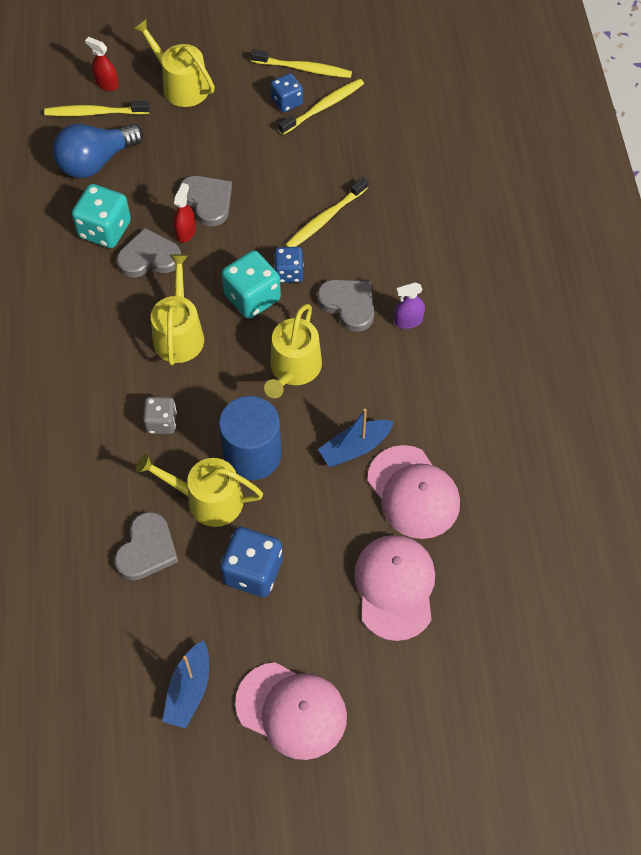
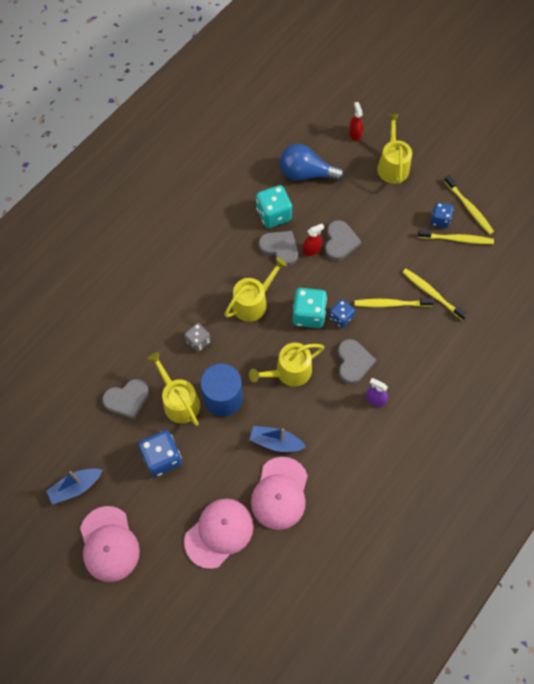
camera: 45 degrees right, 5 degrees up
yellow toothbrush [44,101,150,116] -> yellow toothbrush moved to [402,269,468,321]

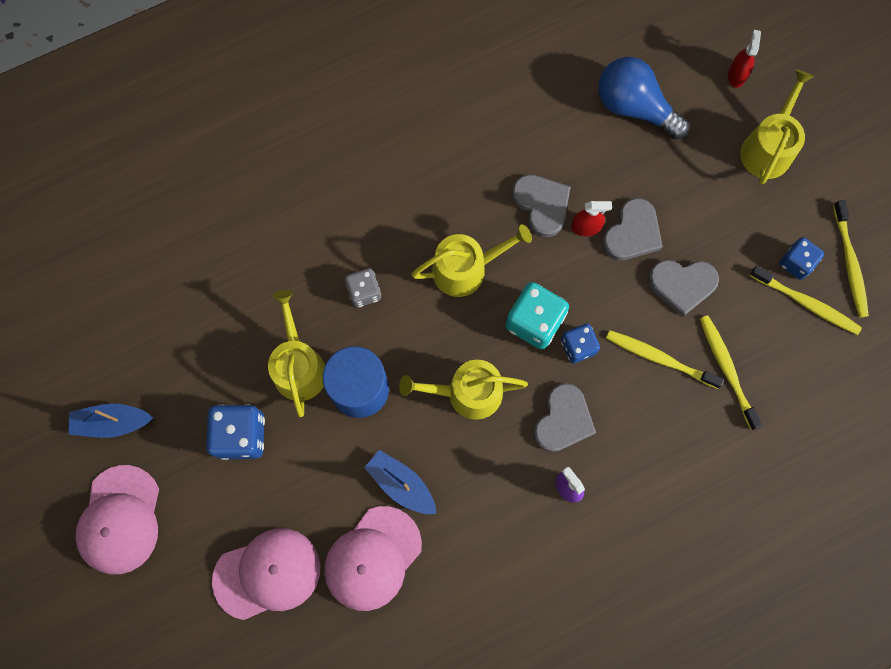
camera: 25 degrees right, 10 degrees up
grey heart [102,379,149,420] -> grey heart moved to [648,260,719,317]
turquoise dice [256,185,292,228] -> none

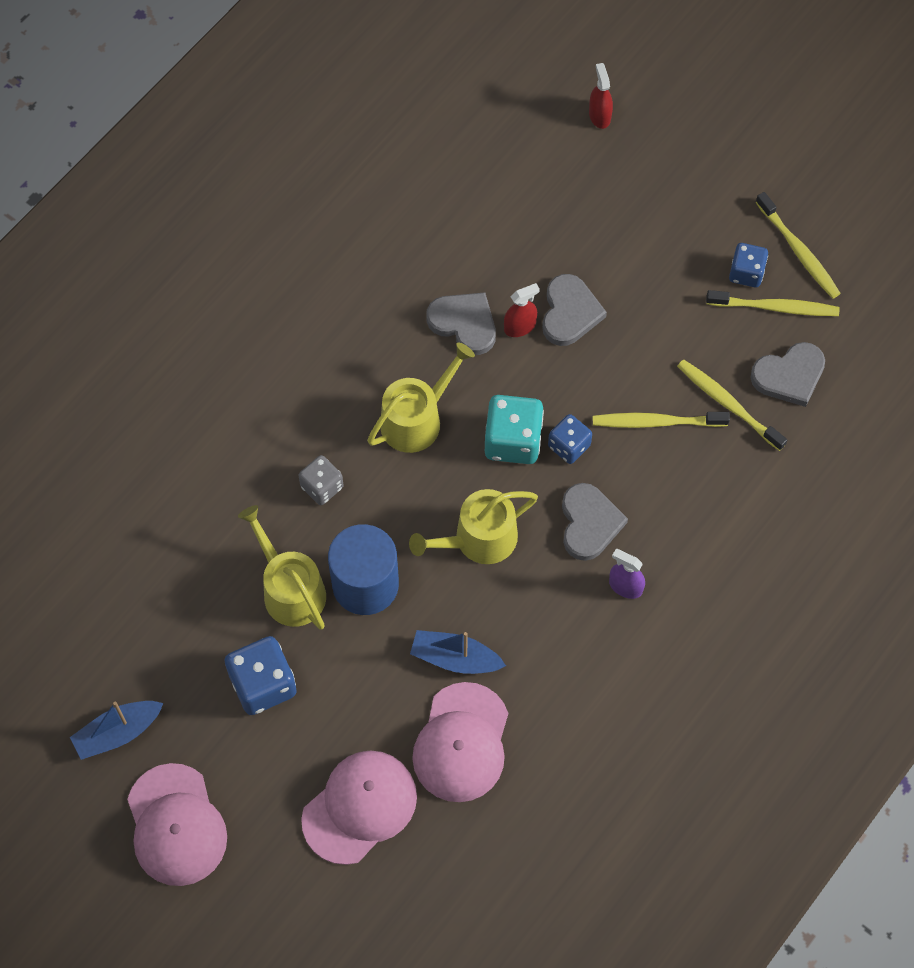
camera: 25 degrees left, 10 degrees down
blue light bulb [598,57,689,140] -> none
grey heart [648,260,719,317] -> grey heart moved to [750,342,825,407]
yellow watering can [740,69,814,184] -> none

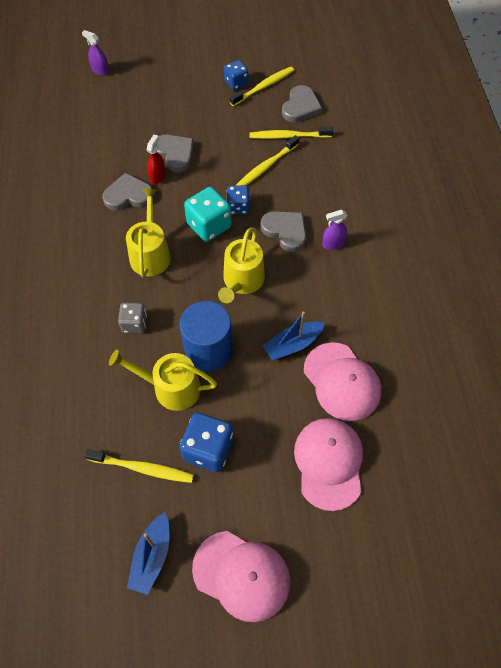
camera: 45 degrees left, 5 degrees down
red spray bottle [589,63,613,129] -> purple spray bottle [82,30,109,76]
yellow toothbrush [756,192,841,299] -> yellow toothbrush moved to [85,449,194,483]

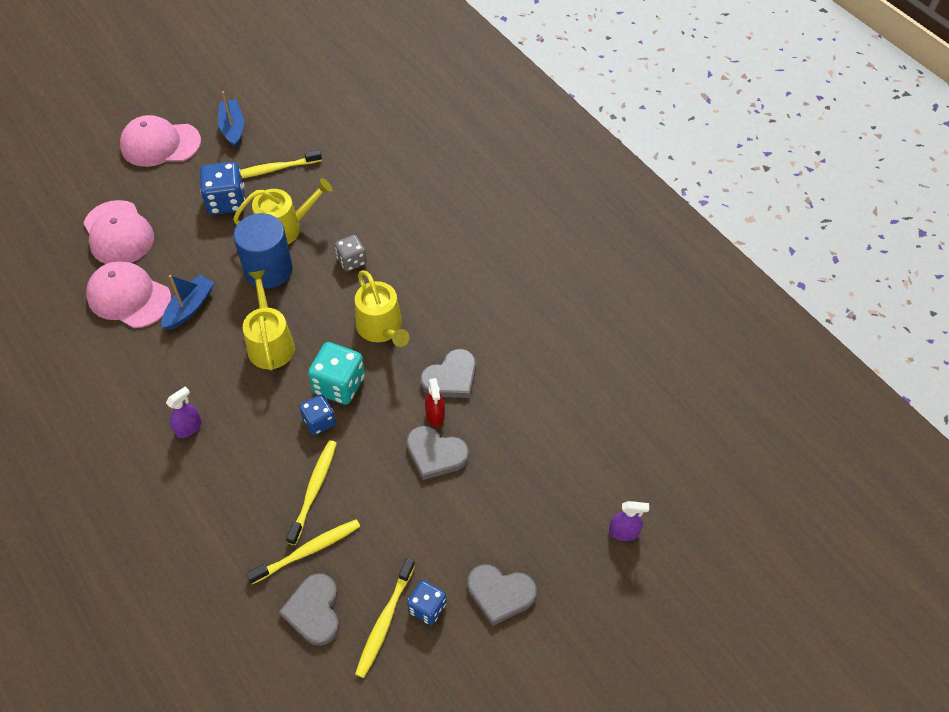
camera: 150 degrees right, 5 degrees down
grey heart [260,211,306,252] -> grey heart moved to [467,564,537,626]

